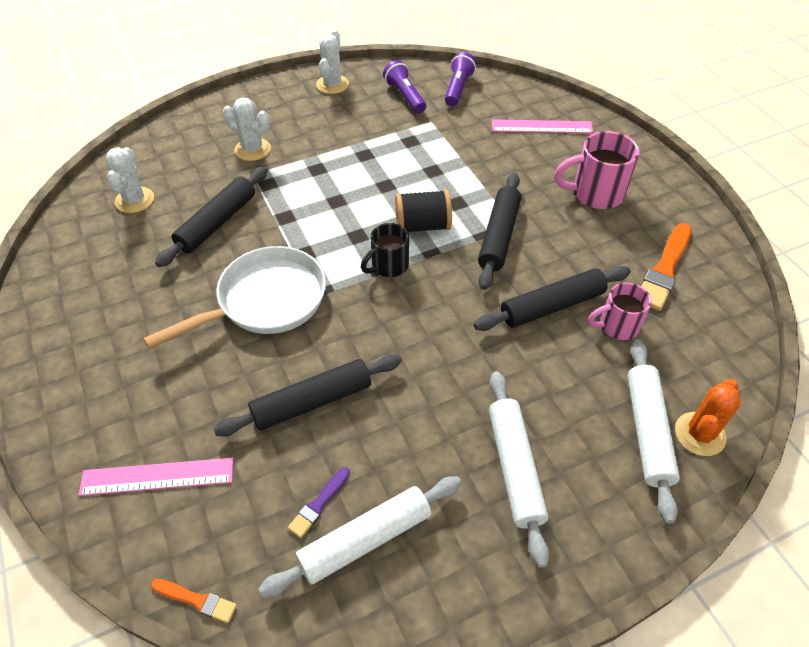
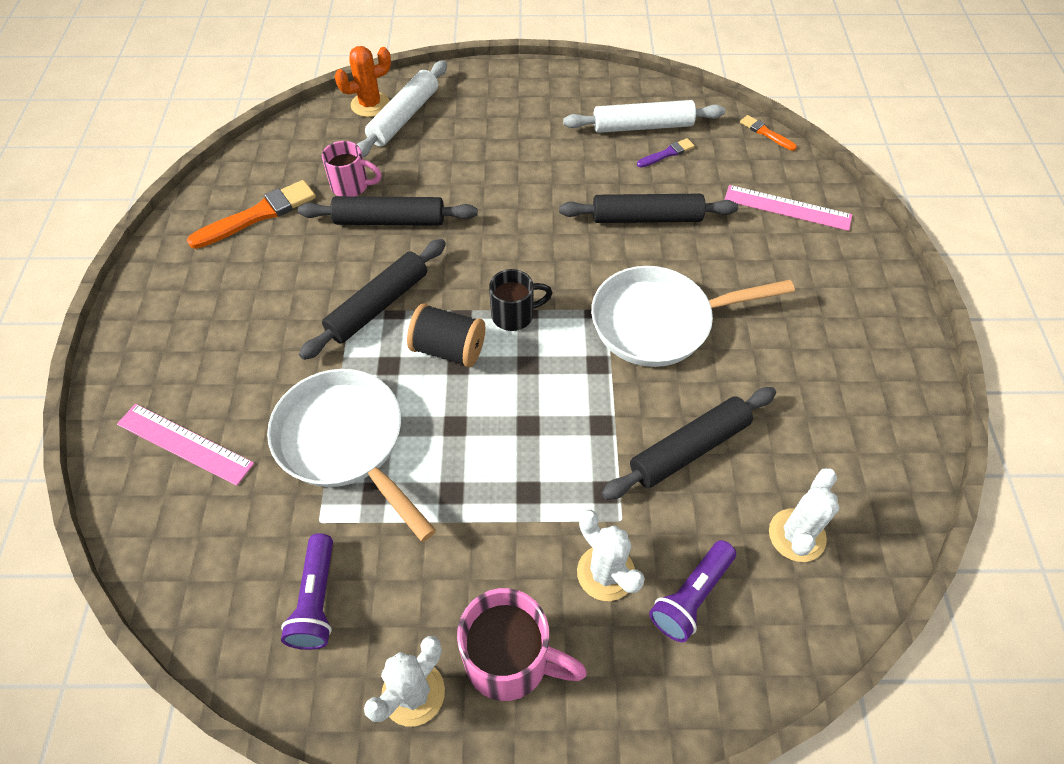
camera: 155 degrees left, 5 degrees up
purple flashlight [445,52,476,106] -> purple flashlight moved to [649,540,736,642]
white rolling pin [489,371,549,568] -> none
pink mug [554,131,640,209] -> pink mug moved to [457,588,587,701]
none -> white pan [267,369,436,542]

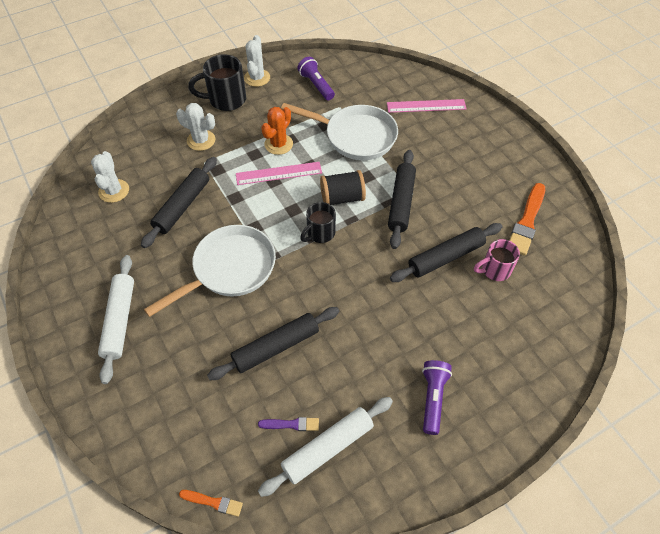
camera: 150 degrees right, 0 degrees up
orange cactus [334,46,391,117] -> orange cactus moved to [261,107,293,155]
white rolling pin [357,60,447,157] -> white rolling pin moved to [98,255,134,384]
pink mug [457,588,587,701] -> black mug [188,54,246,111]
purple brush [637,138,695,167] -> purple brush turned 120 degrees counterclockwise [258,417,319,431]
purple flashlight [649,540,736,642] -> purple flashlight moved to [422,360,452,435]
pink ruler [724,185,852,231] -> pink ruler moved to [236,162,322,185]

